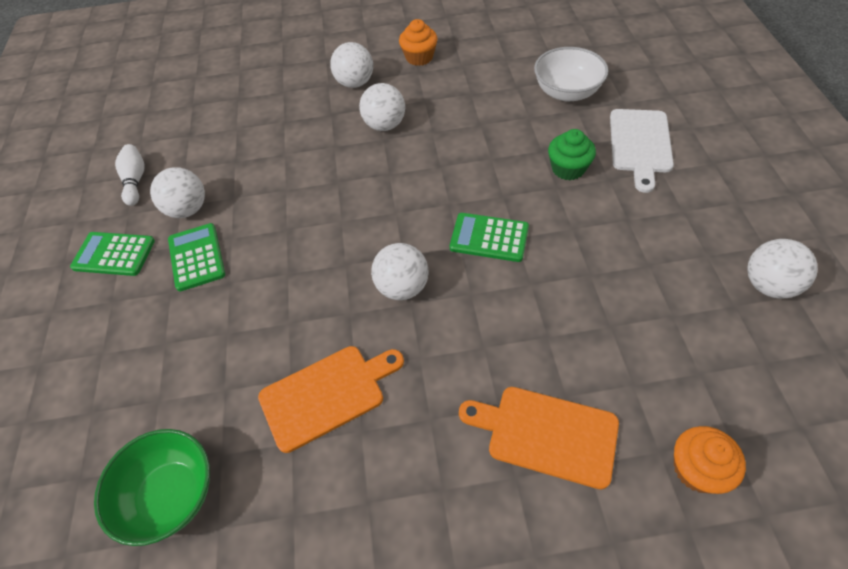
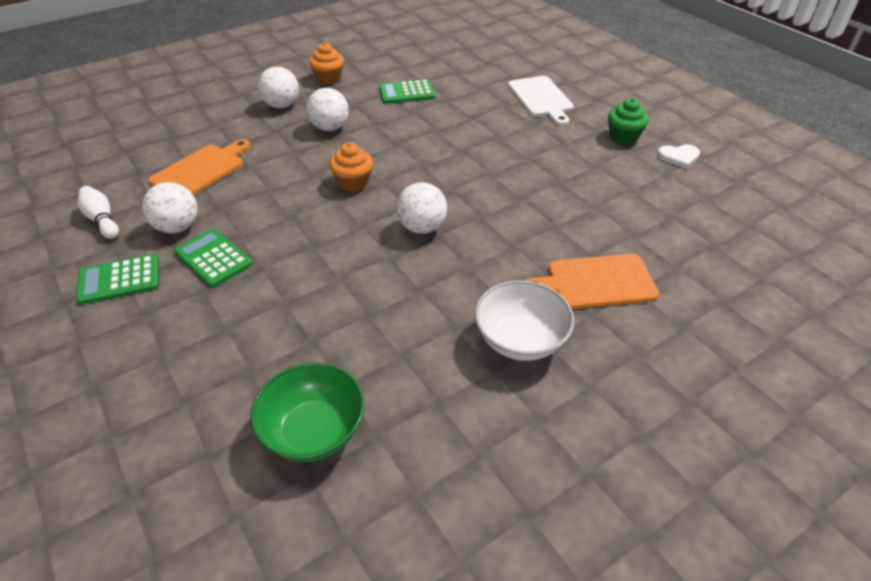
camera: 30 degrees left, 10 degrees down
orange cutting board [258,346,404,453] -> orange cutting board moved to [149,139,250,195]
green calculator [450,213,529,262] -> green calculator moved to [379,79,435,104]
white bowl [534,47,608,101] -> white bowl moved to [475,280,574,361]
green cupcake [548,129,596,180] -> green cupcake moved to [608,98,649,144]
orange cupcake [674,426,746,494] -> orange cupcake moved to [329,142,373,192]
white ball [747,239,818,299] -> white heart [657,144,700,169]

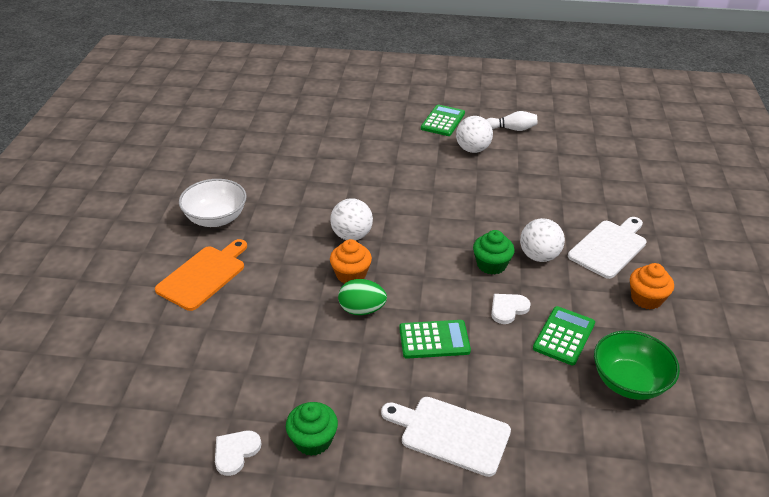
camera: 130 degrees right, 5 degrees down
orange cutting board [149,139,250,195] -> none
green calculator [174,229,252,288] -> green calculator moved to [399,320,471,359]
green bowl [250,362,365,462] -> green bowl moved to [594,330,680,400]
white ball [258,67,299,108] -> white cutting board [568,217,647,279]
orange cupcake [329,142,373,192] -> orange cupcake moved to [330,239,372,284]
none -> green egg [338,279,387,315]
none -> green cupcake [473,230,515,275]
none -> white heart [491,294,531,324]

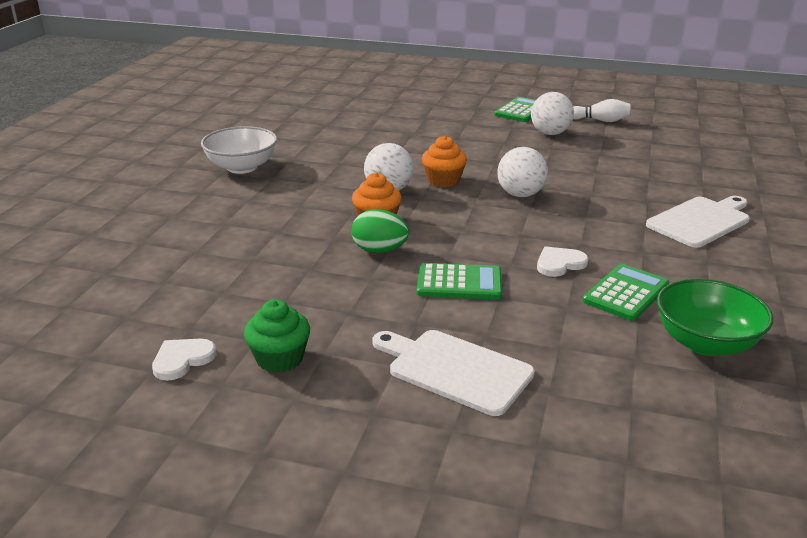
camera: 10 degrees right, 10 degrees down
orange cutting board [155,239,247,311] -> none
green cupcake [473,230,515,275] -> none
white ball [520,218,565,262] -> white ball moved to [497,147,548,197]
orange cupcake [630,263,674,310] -> orange cupcake moved to [422,136,467,187]

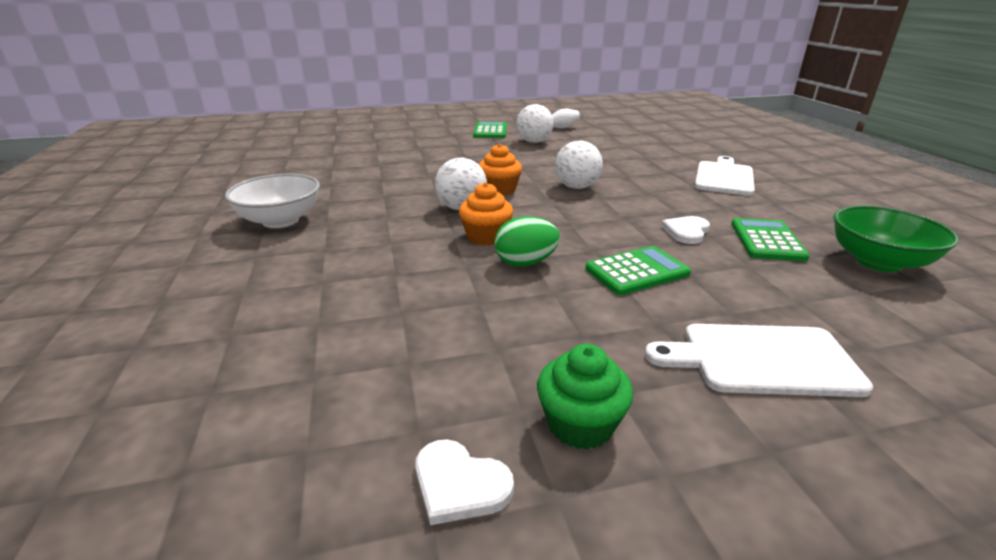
camera: 30 degrees left, 0 degrees up
white heart [152,338,216,381] -> white heart turned 75 degrees counterclockwise [415,439,514,525]

